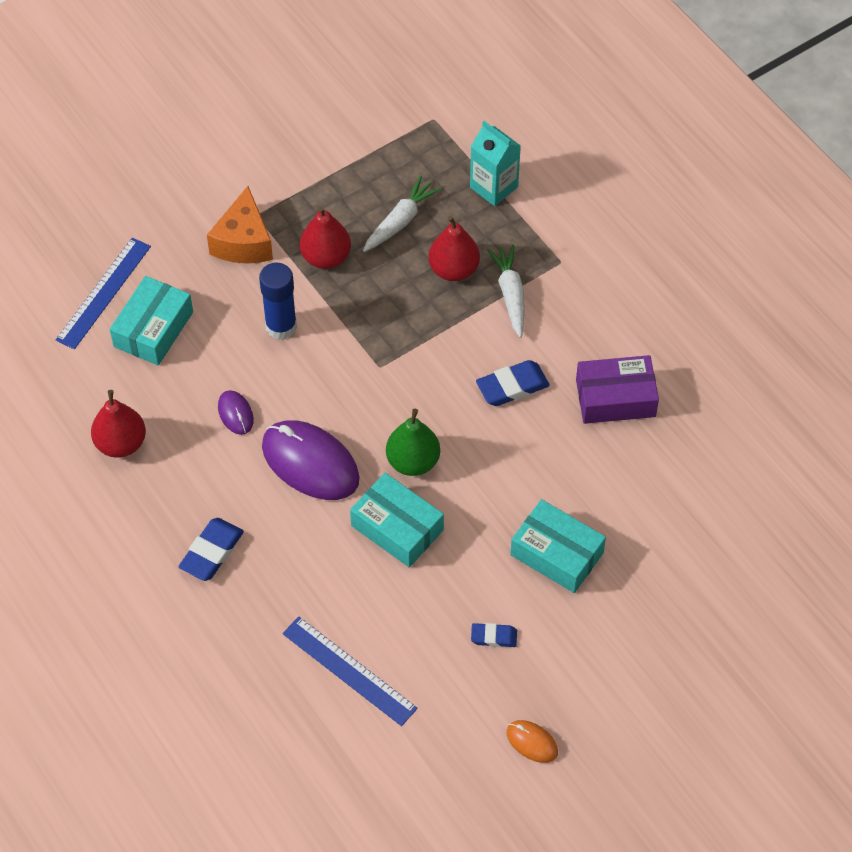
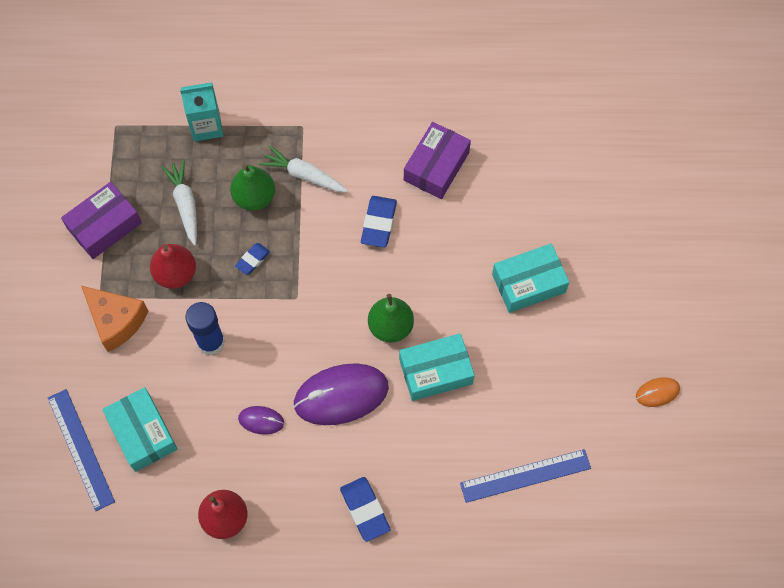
camera: 55 degrees left, 10 degrees up
red pear [428,216,480,281] -> green pear [230,165,275,211]
blue eraser [471,623,517,647] -> blue eraser moved to [235,243,270,275]
none -> purple box [61,182,142,259]

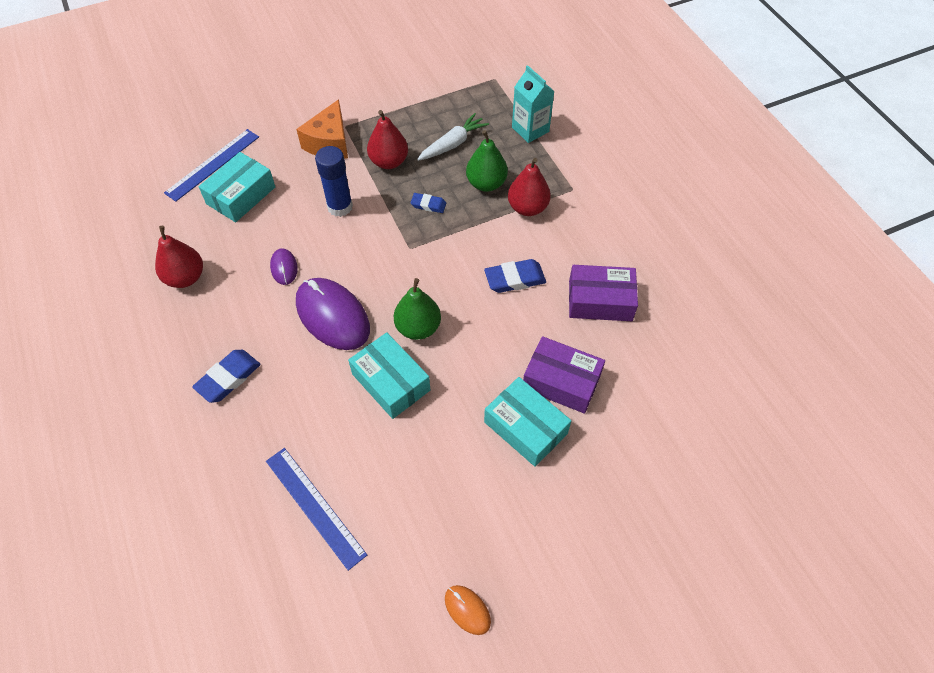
camera: 65 degrees right, 10 degrees down
purple box [61,182,142,259] -> purple box moved to [523,336,605,414]
white carrot [259,145,348,192] -> red pear [508,158,551,216]

